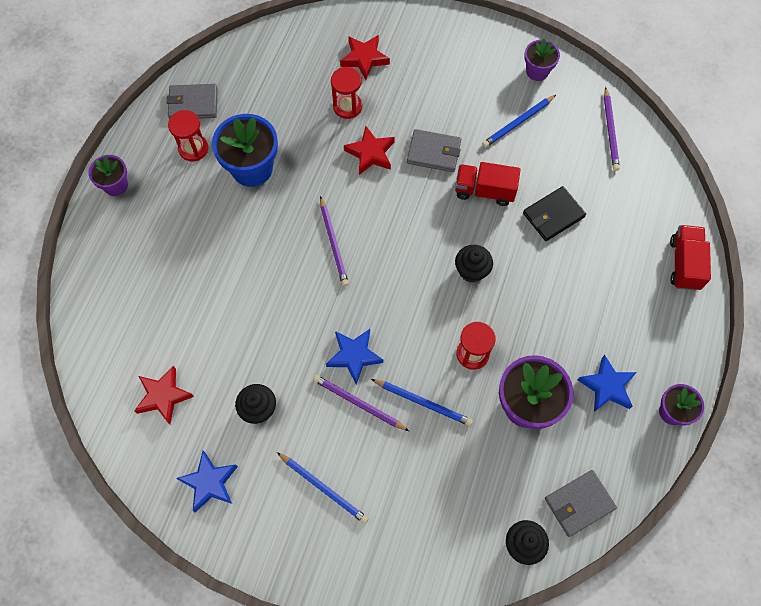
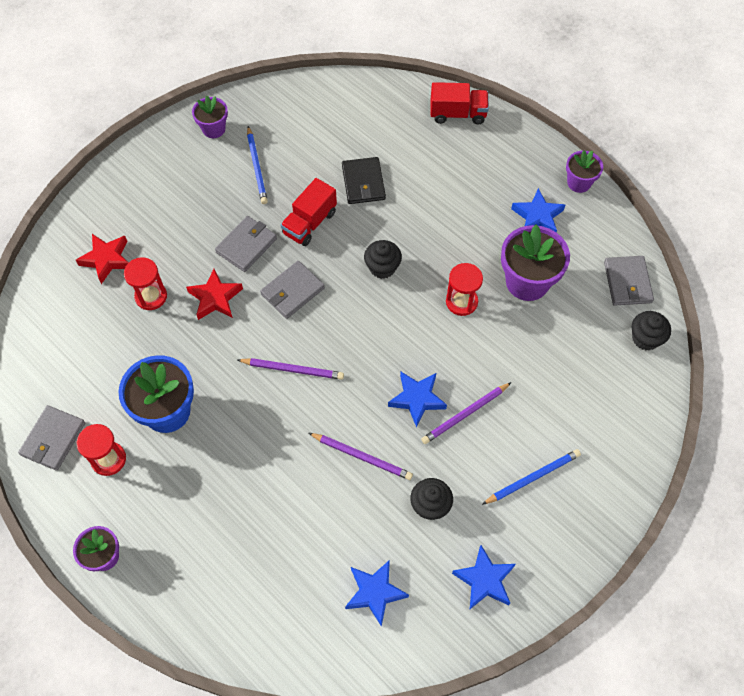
camera: 65 degrees left, 5 degrees down
red star [134,366,194,424] -> blue star [345,560,409,627]
blue pencil [371,379,473,426] -> none
purple pencil [604,87,620,171] -> purple pencil moved to [309,433,413,480]
red truck [670,225,711,291] -> red truck turned 150 degrees clockwise [431,82,489,124]
none -> grey wallet [260,261,325,319]

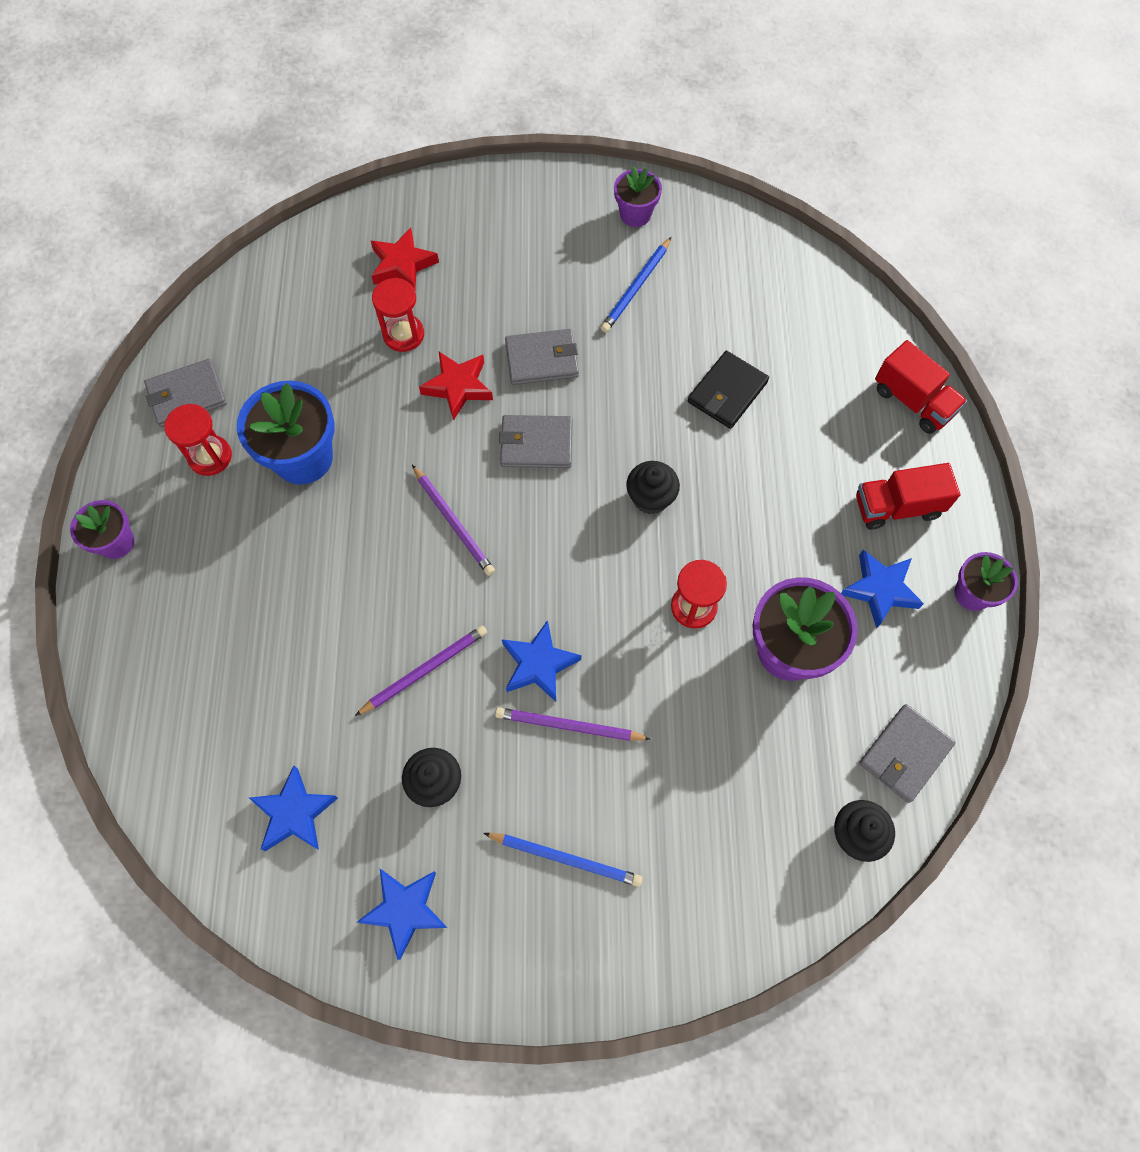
camera: 45 degrees right, 5 degrees up
red truck [281,178,337,246] -> red truck moved to [856,463,960,530]
purple pencil [309,433,413,480] -> purple pencil turned 105 degrees counterclockwise [355,625,487,716]

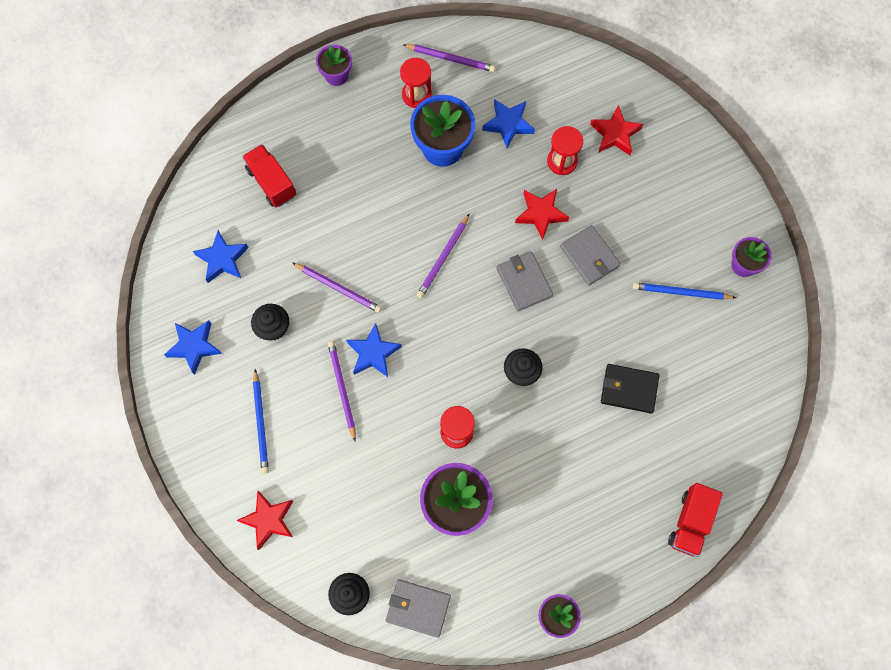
camera: 65 degrees right, 5 degrees up
grey wallet [144,359,227,427] -> purple pencil [403,44,495,72]
blue star [841,550,924,628] -> blue star moved to [482,99,535,148]
red truck [856,463,960,530] -> red truck moved to [242,144,296,207]
none -> red star [236,491,293,550]

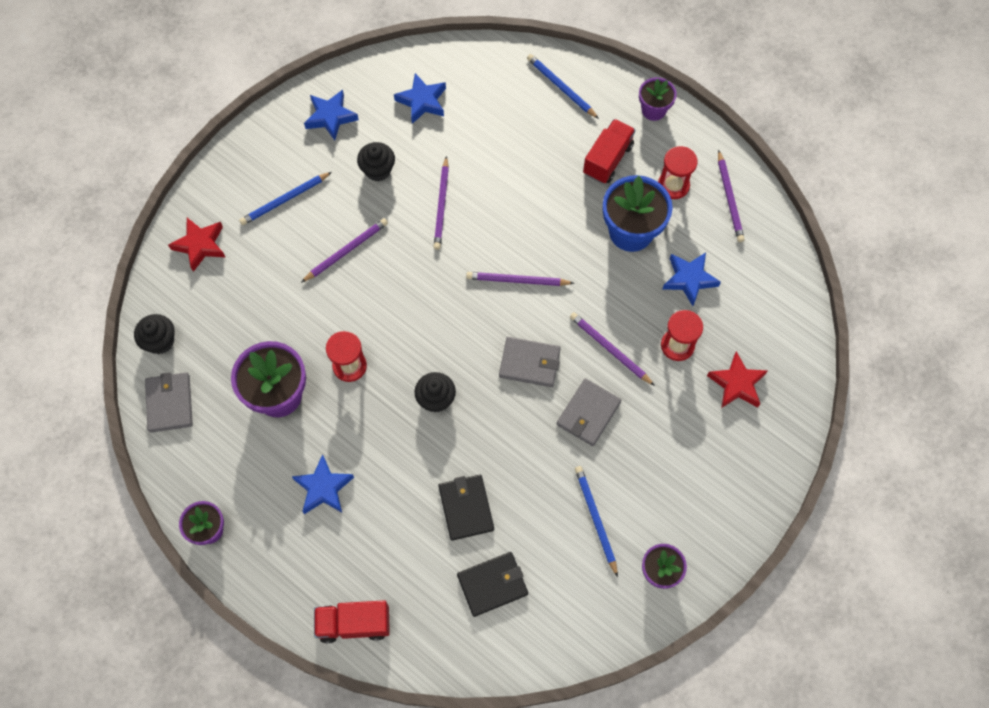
camera: 65 degrees right, 5 degrees down
red truck [242,144,296,207] -> red truck moved to [583,119,636,184]
blue star [346,323,402,377] -> blue star moved to [292,454,354,514]
grey wallet [497,251,553,311] -> grey wallet turned 60 degrees clockwise [499,337,561,387]
red star [515,189,569,240] -> purple pencil [570,312,655,386]
none -> black wallet [457,552,528,617]
none -> blue pencil [527,54,599,119]

